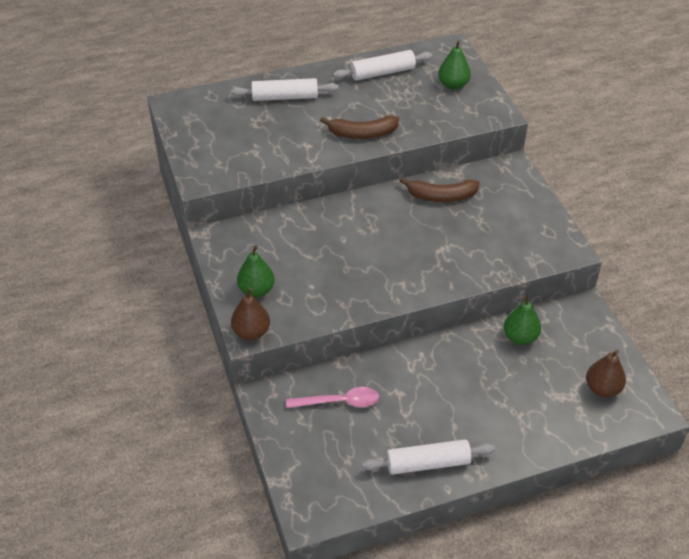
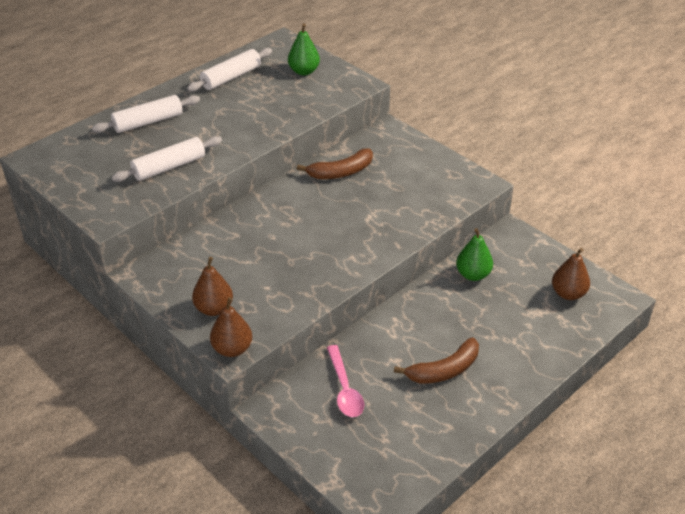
camera: 25 degrees left, 5 degrees down
green pear [237,245,275,297] -> brown pear [192,257,233,316]
pink spoon [286,387,379,408] -> pink spoon turned 105 degrees clockwise [327,345,364,417]
brown banana [320,116,399,139] -> brown banana moved to [394,337,479,384]
white rolling pin [362,439,495,475] -> white rolling pin moved to [111,136,222,182]

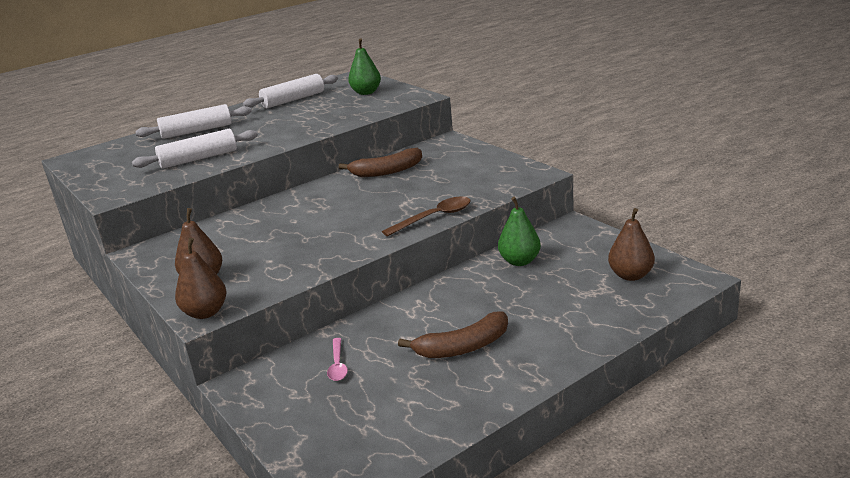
camera: 10 degrees right, 15 degrees down
pink spoon [327,345,364,417] -> pink spoon [327,338,348,381], size x0.63
none -> brown spoon [382,196,470,237]

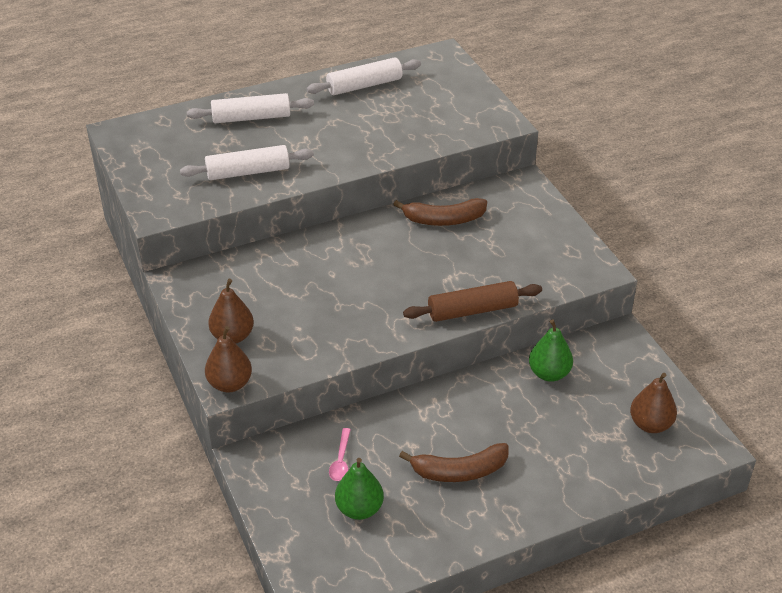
camera: 10 degrees right, 15 degrees up
green pear [348,38,381,95] -> green pear moved to [335,458,384,520]
brown spoon [382,196,470,237] -> brown rolling pin [403,281,542,322]

